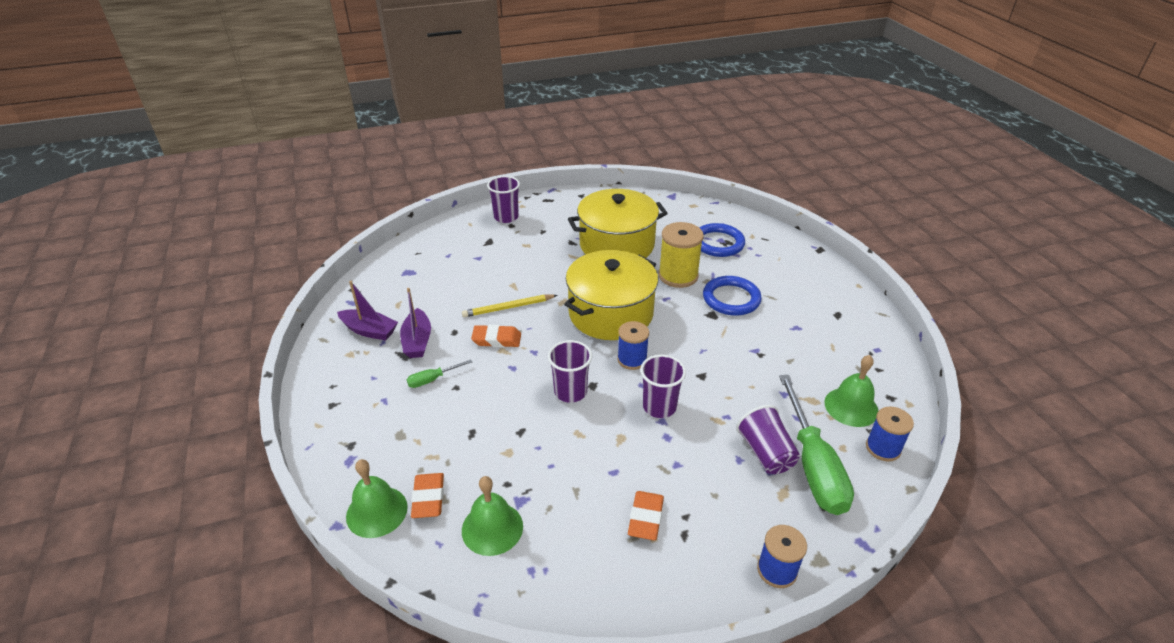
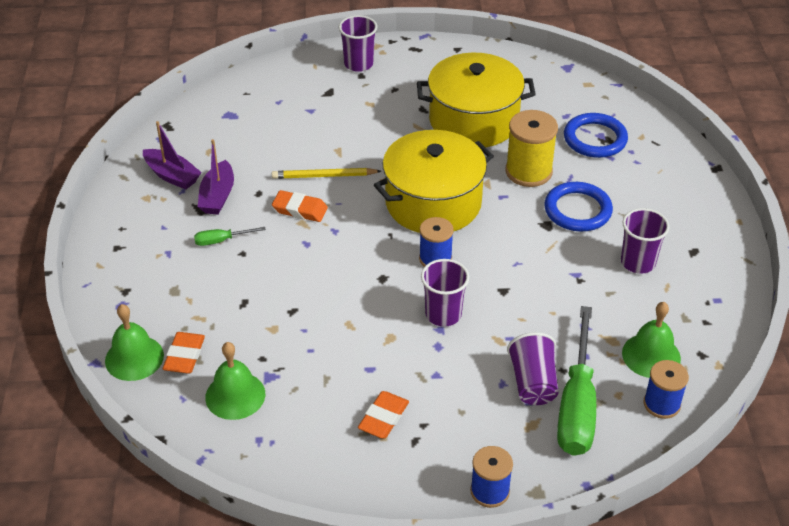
camera: 15 degrees right, 5 degrees up
purple cup [548,340,592,403] -> purple cup moved to [621,208,670,274]

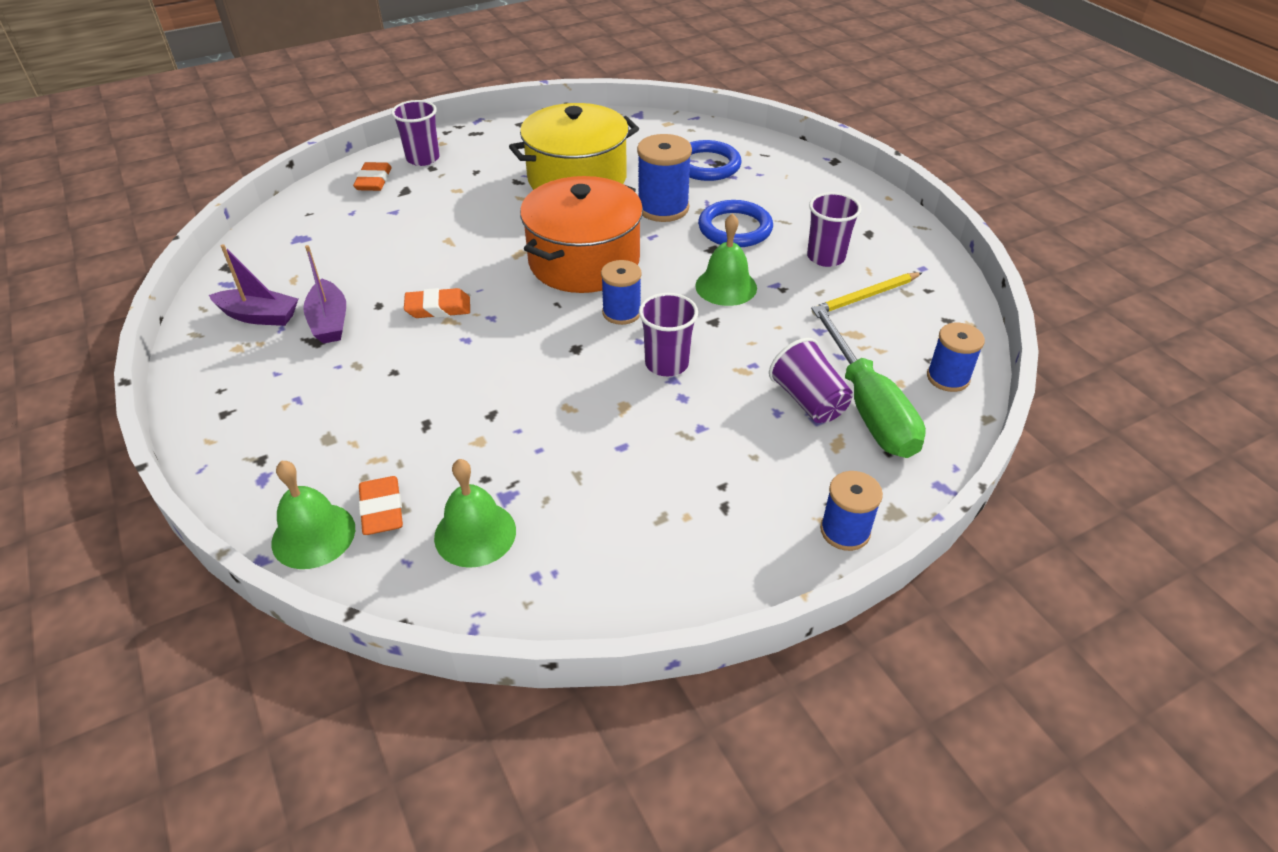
camera: 25 degrees left, 0 degrees up
green screwdriver [194,227,266,246] -> none
yellow pencil [272,168,381,179] -> yellow pencil moved to [812,272,922,316]
orange eraser [358,391,409,438] -> orange eraser moved to [353,162,392,191]
yellow pot [374,130,494,233] -> orange pot [520,176,643,293]
yellow spool [505,110,558,187] -> blue spool [637,134,692,222]
green bell [622,302,681,378] -> green bell moved to [695,213,757,306]

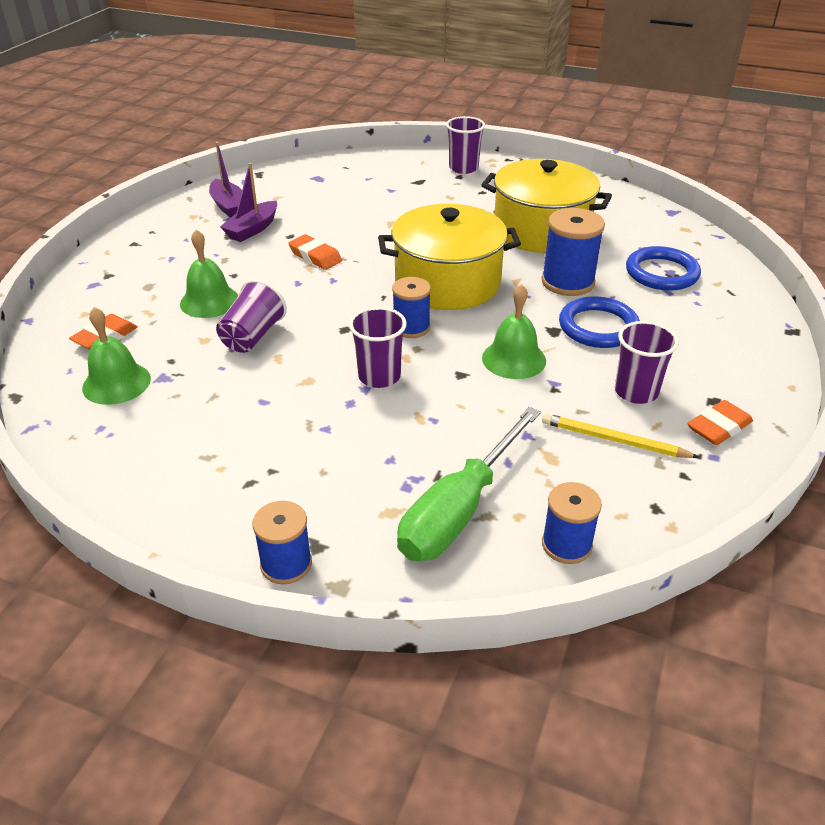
camera: 50 degrees right, 5 degrees down
green bell [271,461,355,569] -> green bell moved to [180,229,238,318]
orange eraser [353,162,392,191] -> orange eraser moved to [687,400,753,445]
orange pot [520,176,643,293] -> yellow pot [378,204,521,310]
purple cup [769,338,853,423] -> purple cup moved to [216,279,287,353]

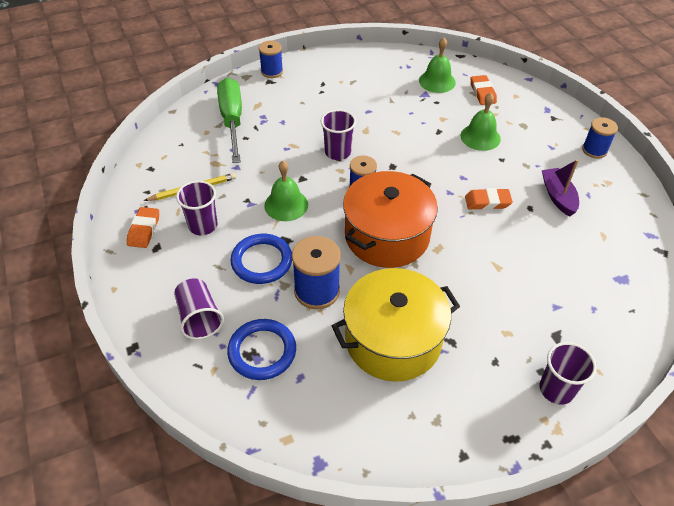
camera: 135 degrees right, 10 degrees up
purple boat [209,142,242,218] -> none
purple cup [216,279,287,353] -> purple cup moved to [174,278,224,340]
yellow pot [378,204,521,310] -> orange pot [343,171,438,268]
blue spool [542,482,602,564] -> blue spool moved to [582,117,618,159]

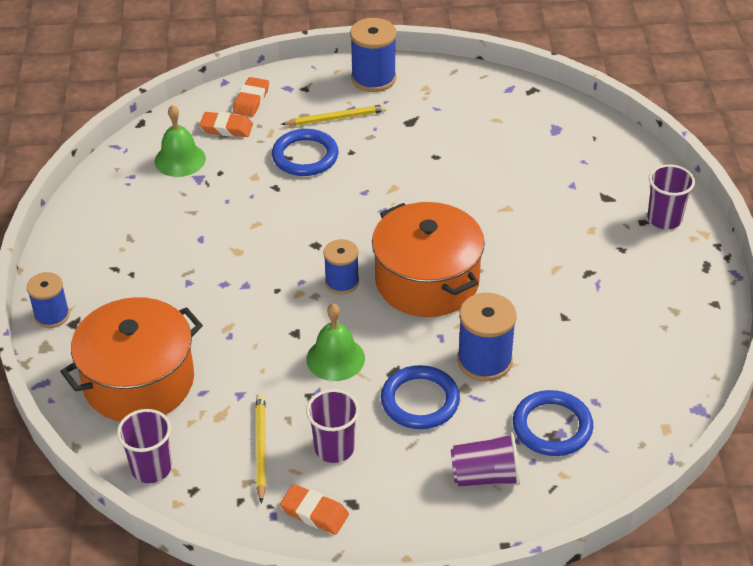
camera: 70 degrees left, 5 degrees down
green screwdriver [217,78,242,163] -> orange pot [60,297,203,421]
purple cup [321,109,356,160] -> purple cup moved to [117,409,172,483]
yellow pot [332,268,460,382] -> none
green bell [461,93,501,151] -> blue ring [272,129,338,176]
orange eraser [465,188,513,210] -> orange eraser moved to [233,77,269,117]
purple boat [542,159,579,216] -> none
blue spool [582,117,618,159] -> blue spool [350,18,396,92], size x1.53
none -> yellow pencil [281,104,387,126]

